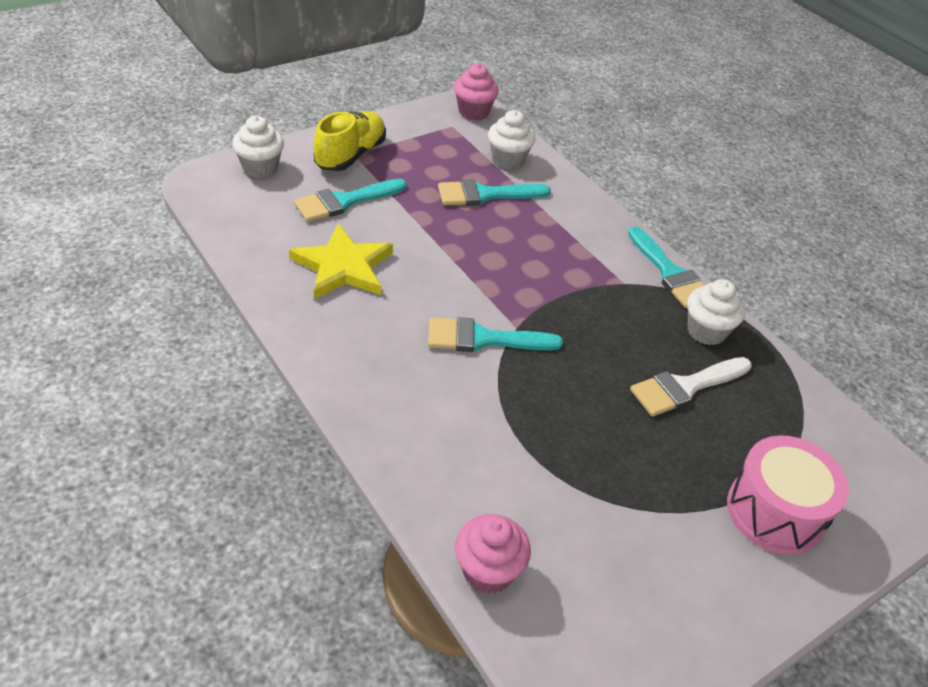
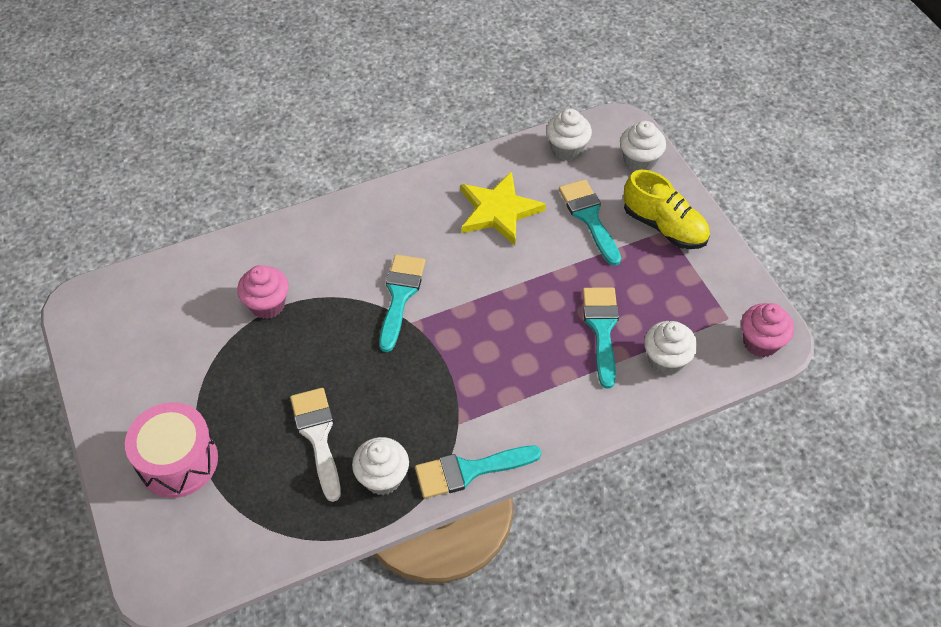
camera: 105 degrees right, 10 degrees up
pink cupcake [455,514,531,594] -> pink cupcake moved to [237,265,289,319]
none -> white cupcake [546,109,592,161]

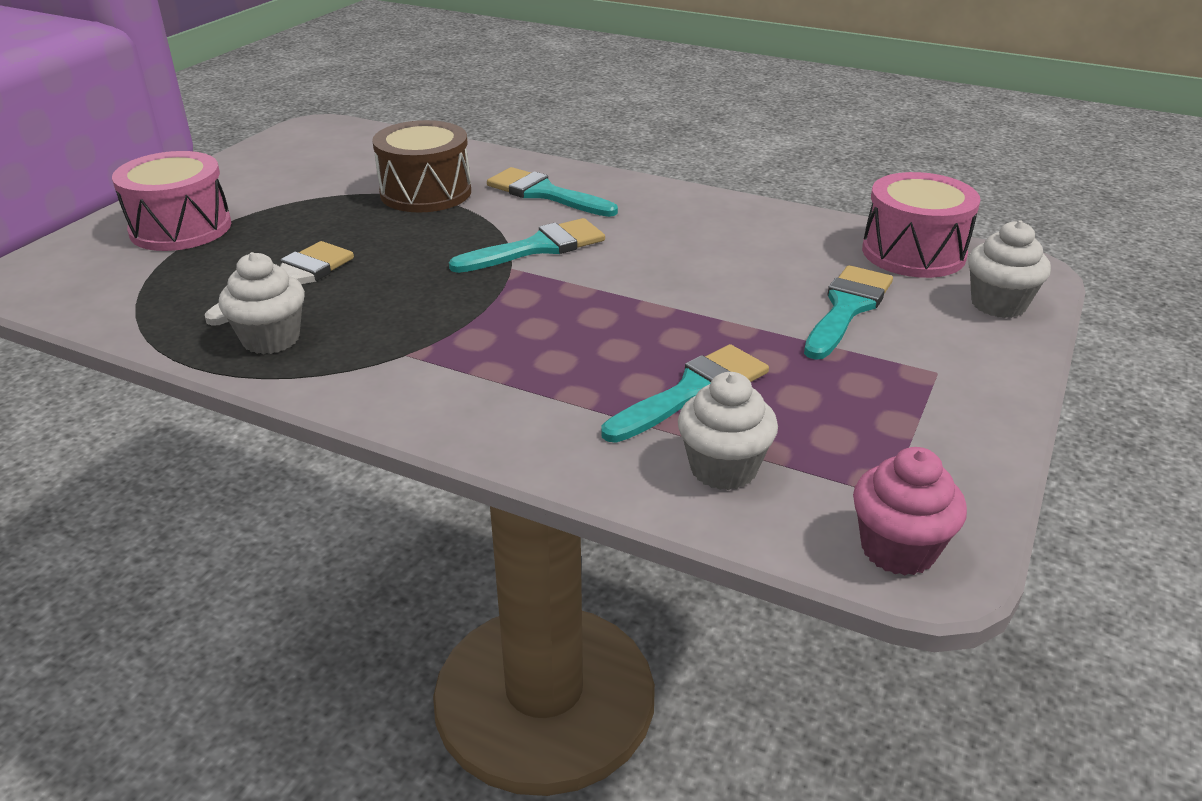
camera: 50 degrees right, 20 degrees down
pink cupcake [237,265,289,319] -> brown drum [372,120,471,212]
turquoise brush [415,446,541,498] -> turquoise brush moved to [487,167,618,217]
yellow star [461,171,546,245] -> none
white cupcake [546,109,592,161] -> pink drum [862,172,980,278]
yellow shoe [623,170,710,249] -> none

